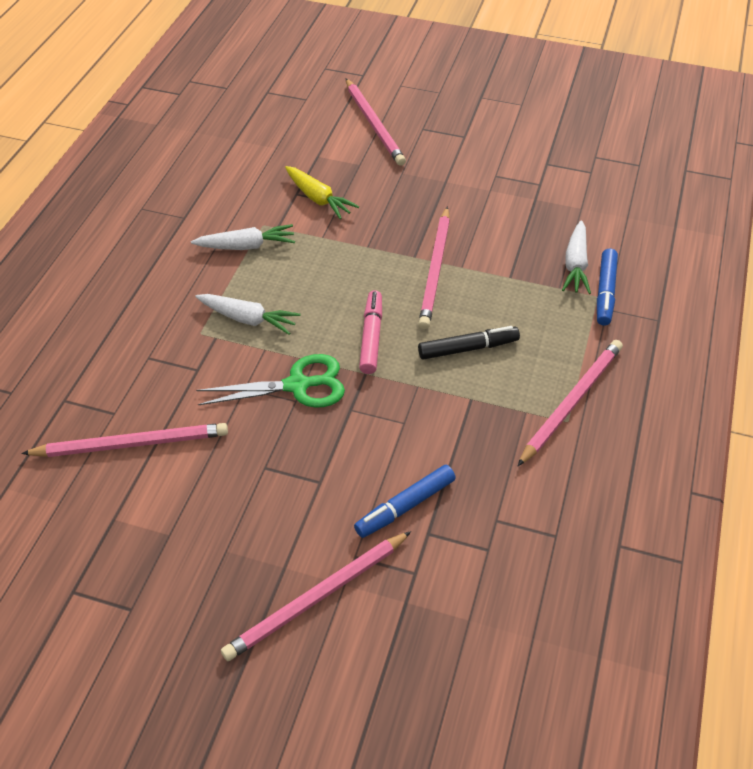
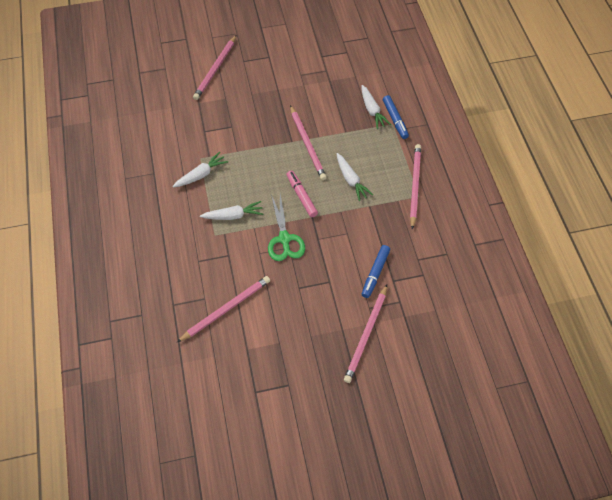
camera: 30 degrees left, 10 degrees up
green scissors [196,354,345,407] -> green scissors turned 120 degrees clockwise [268,194,305,261]
yellow carrot [285,166,359,219] -> none
pink pencil [346,79,406,166] -> pink pencil turned 75 degrees clockwise [193,36,236,100]
black marker [418,326,520,360] -> white carrot [337,153,373,201]

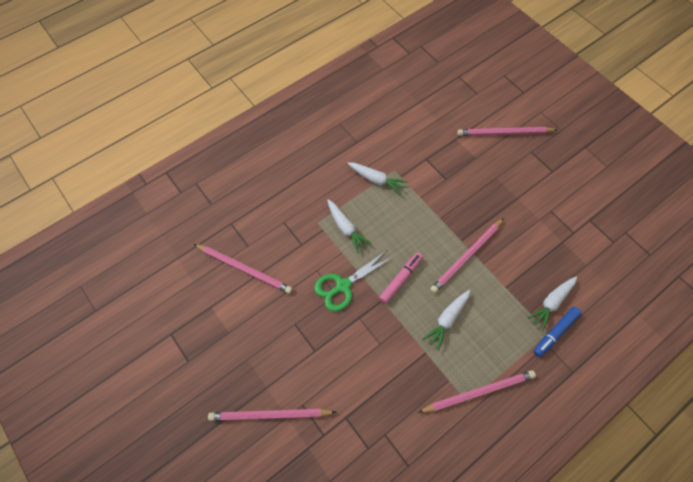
camera: 65 degrees right, 5 degrees up
blue marker [362,245,390,298] -> none

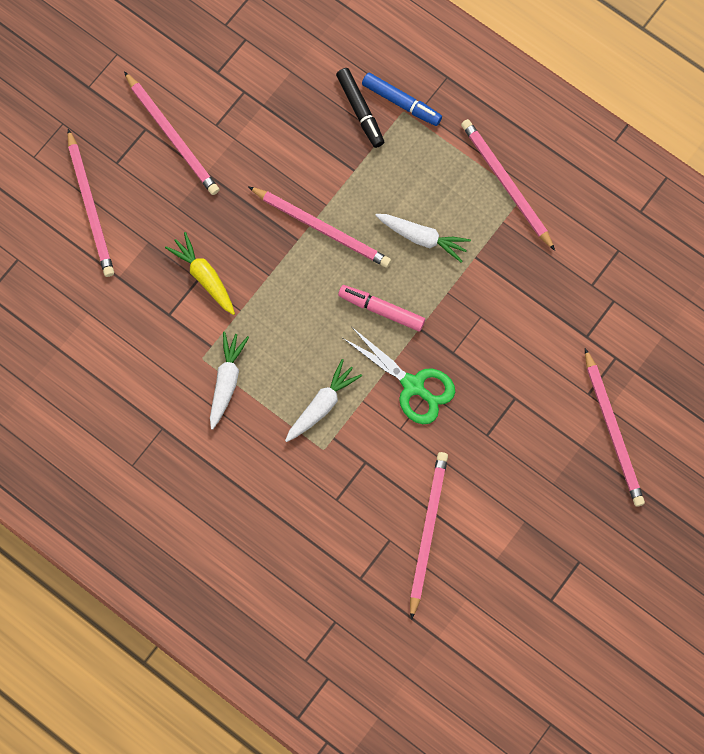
camera: 105 degrees left, 10 degrees up
white carrot [528,276,577,331] -> black marker [336,68,384,148]
none -> pink pencil [124,71,220,195]
none -> yellow carrot [165,232,235,315]

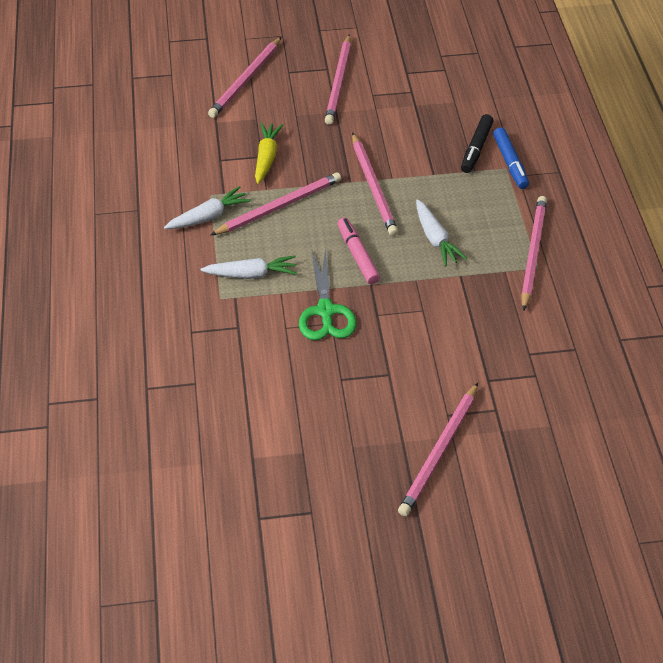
camera: 45 degrees right, 25 degrees down
pink pencil [410,452,448,620] -> pink pencil moved to [211,172,341,235]

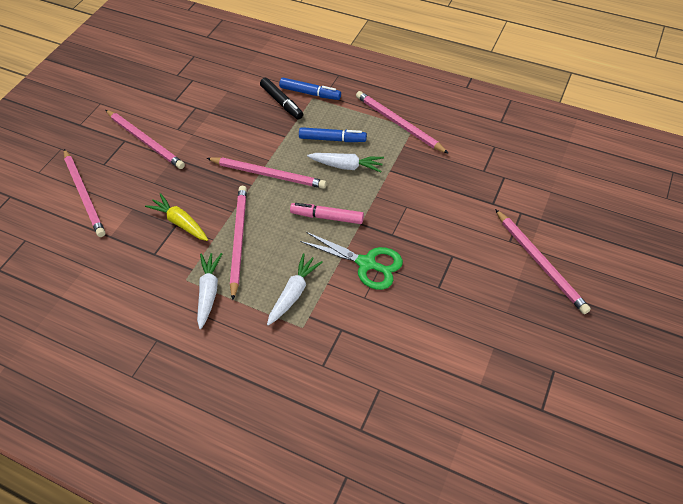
camera: 55 degrees left, 5 degrees up
none -> blue marker [299,127,367,142]

